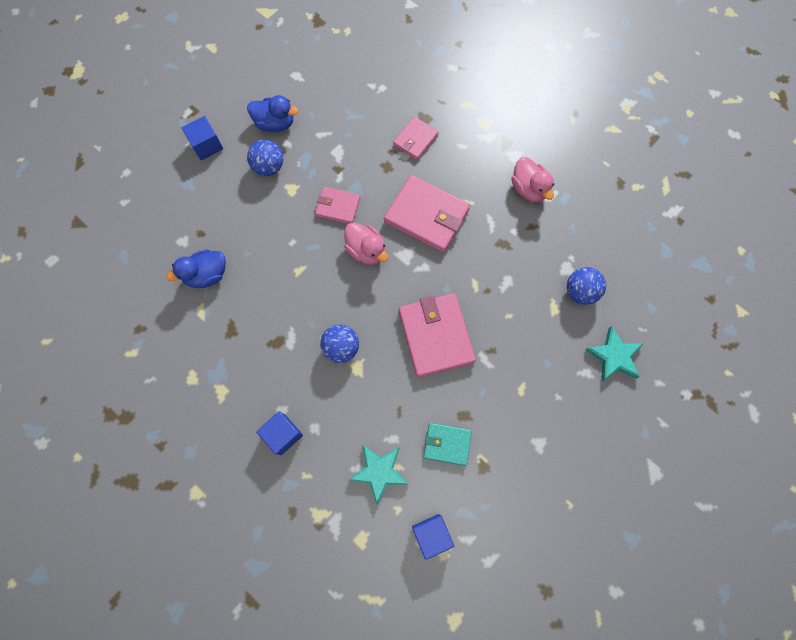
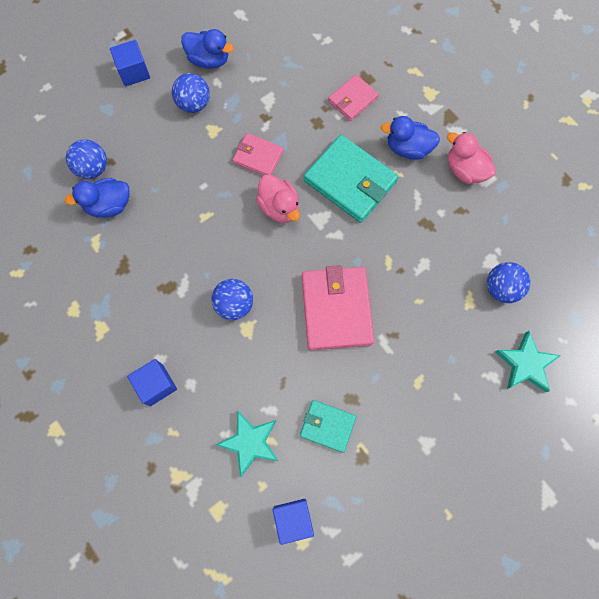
camera: 10 degrees right, 0 degrees up
pink wallet [384,175,470,253] -> turquoise wallet [304,135,398,223]
pink duck [512,157,554,203] -> pink duck turned 150 degrees clockwise [447,132,496,184]
none -> blue ball [66,139,107,179]
none -> blue duck [381,116,440,160]

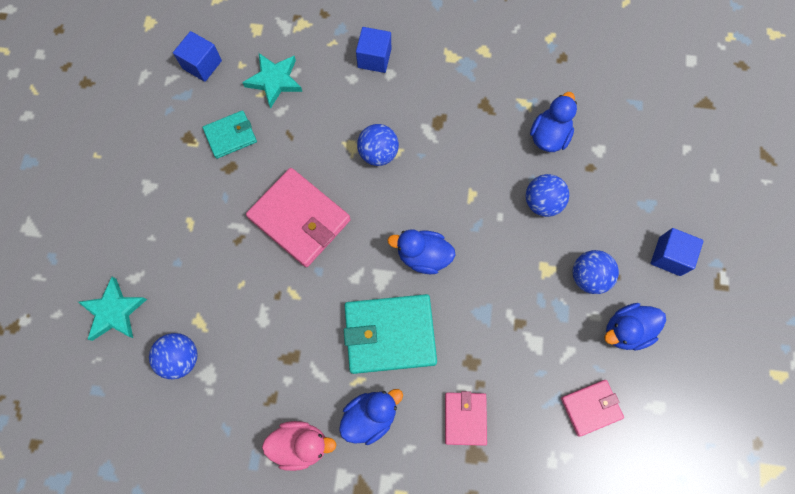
camera: 135 degrees right, 0 degrees up
blue ball [66,139,107,179] -> blue ball moved to [526,174,569,217]
pink wallet [233,133,284,175] -> pink wallet moved to [561,380,624,437]
pink duck [256,174,300,223] -> blue duck [387,229,456,274]

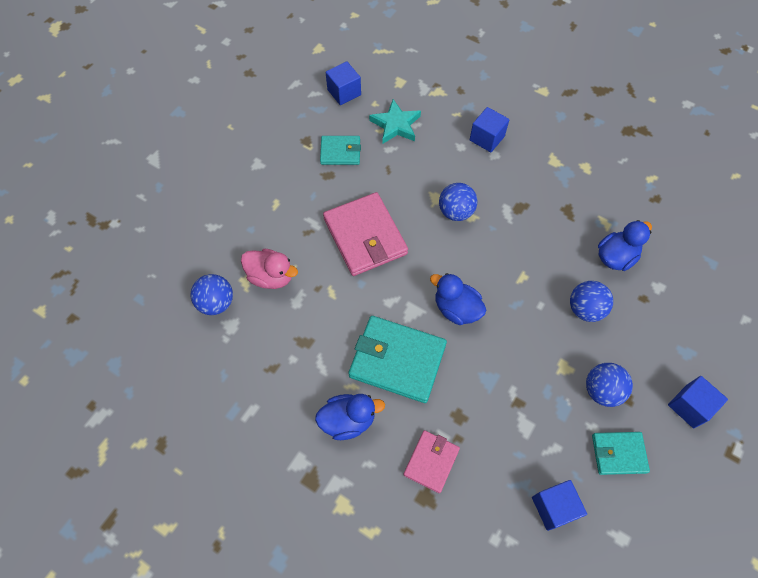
camera: 25 degrees right, 10 degrees down
turquoise star [78,277,147,341] -> none
pink duck [262,421,336,471] -> pink duck moved to [241,249,298,289]
pink wallet [561,380,624,437] -> blue cube [532,480,587,531]
blue duck [604,303,666,350] -> turquoise wallet [592,432,650,475]

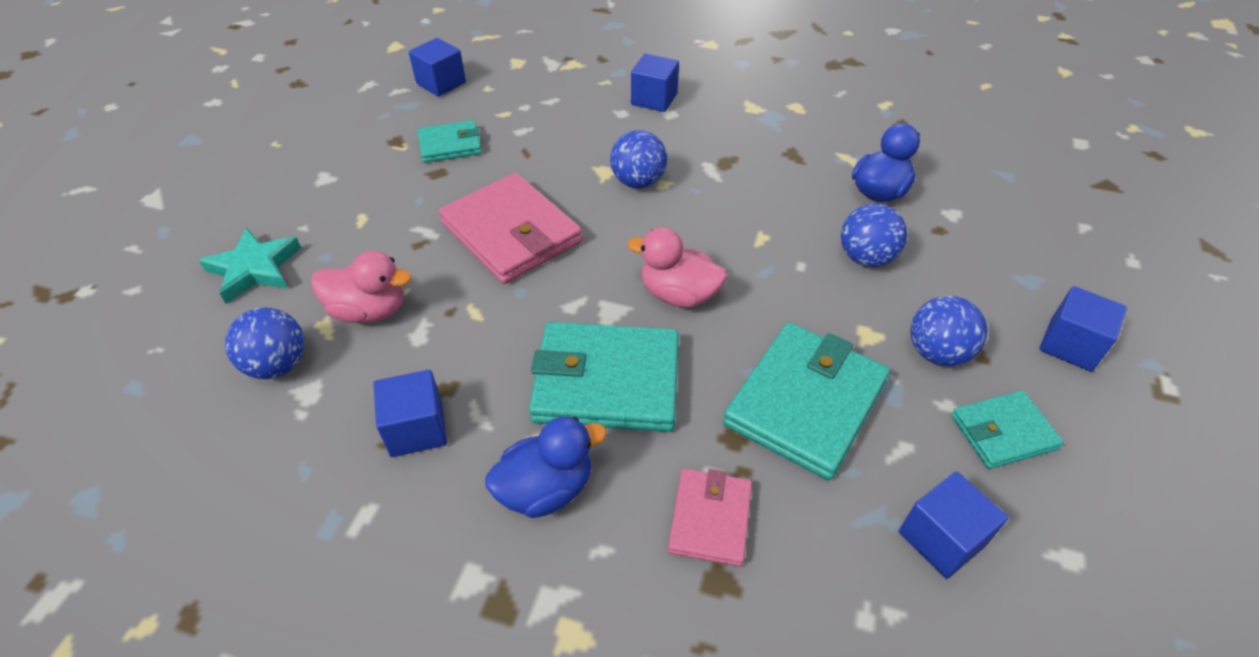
camera: 15 degrees left, 15 degrees down
turquoise star [369,99,421,144] -> turquoise star moved to [199,228,301,304]
blue duck [430,273,486,325] -> pink duck [628,227,727,308]
none -> blue cube [374,370,447,457]
none -> turquoise wallet [723,322,890,480]

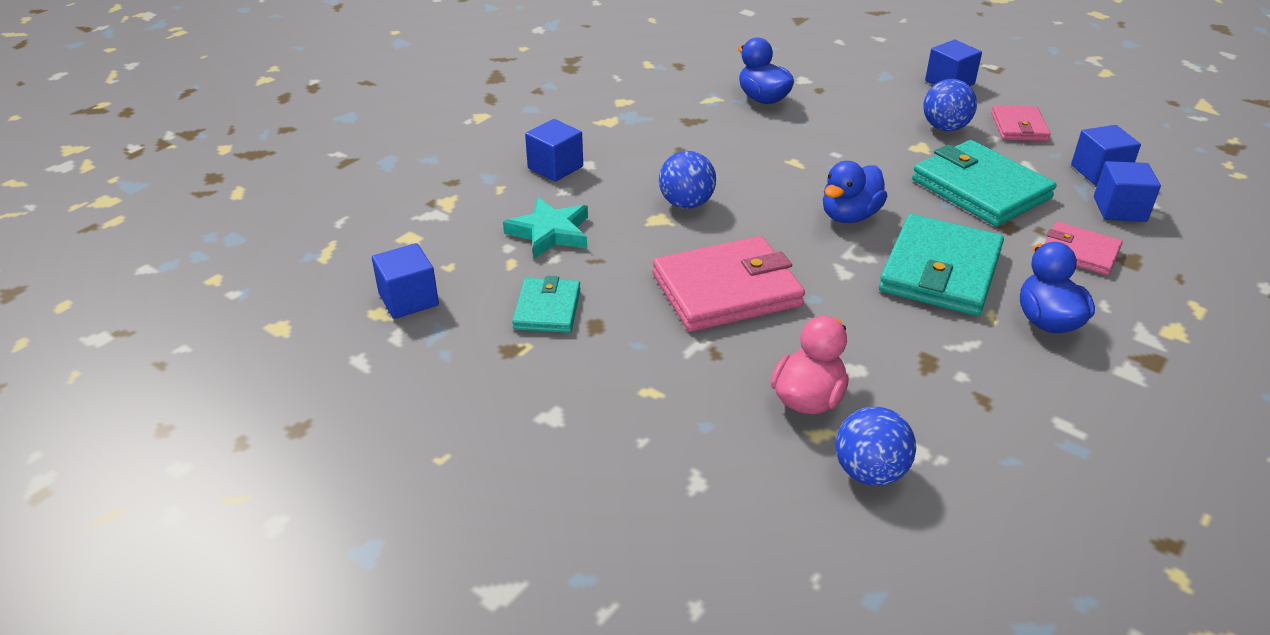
camera: 70 degrees left, 10 degrees down
turquoise star [199,228,301,304] -> turquoise star moved to [503,197,588,259]
blue cube [374,370,447,457] -> blue cube moved to [1094,161,1161,222]
pink duck [628,227,727,308] -> blue duck [823,161,887,223]
blue ball [841,204,907,267] -> none
turquoise wallet [951,390,1064,469] -> pink wallet [991,105,1051,141]

